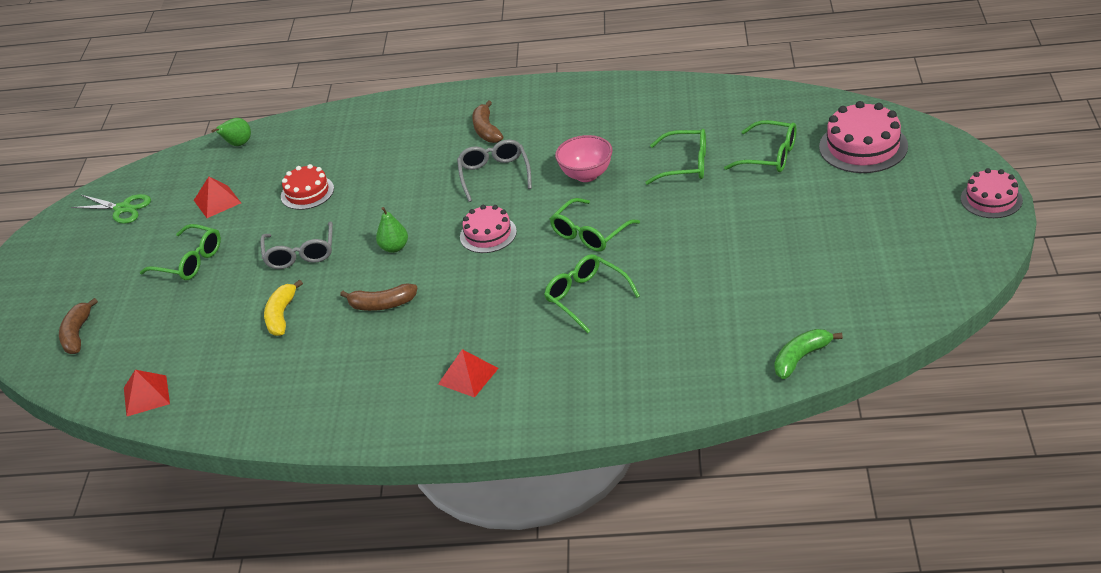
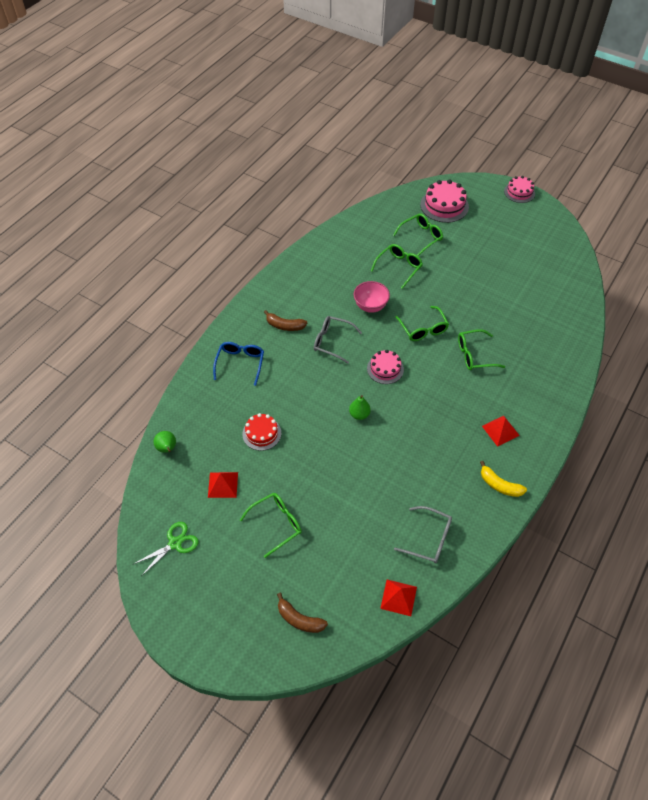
camera: 65 degrees left, 15 degrees up
grey glasses [260,222,333,269] -> grey glasses moved to [394,506,452,563]
yellow banana [264,280,303,336] -> yellow banana moved to [480,461,527,497]
brown banana [340,283,417,311] -> none
green banana [774,329,843,379] -> none
none -> blue glasses [213,342,264,386]

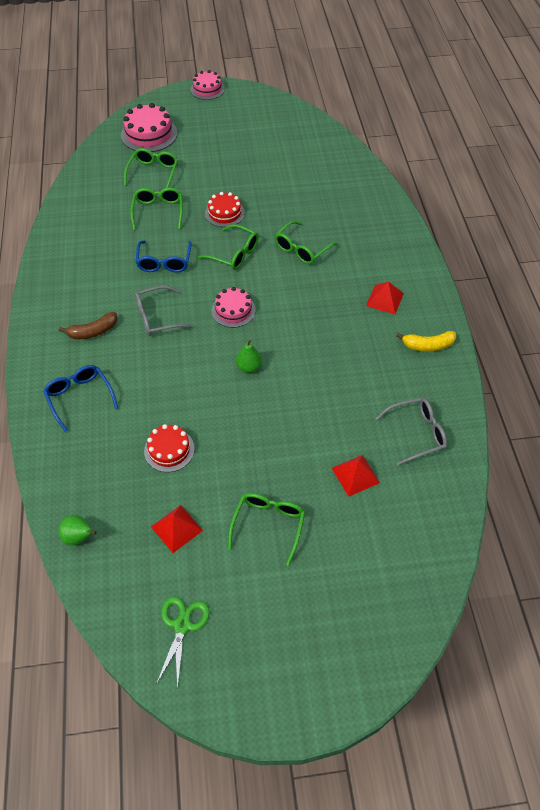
camera: 40 degrees left, 0 degrees up
brown banana [277,593,328,633] -> none
pink bowl [353,281,390,313] -> blue glasses [136,240,192,272]
red pyramid [380,580,417,616] -> red pyramid moved to [332,455,380,497]
none -> red cake [205,192,245,227]

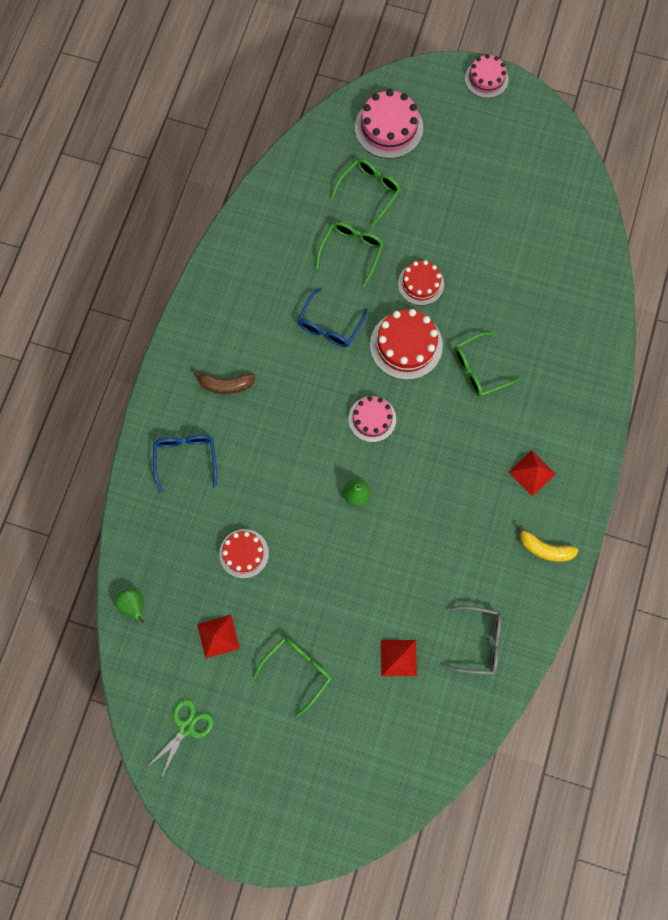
camera: 25 degrees right, 20 degrees up
grey glasses [135,285,194,336] -> none
green glasses [198,224,259,270] -> red cake [370,309,443,380]

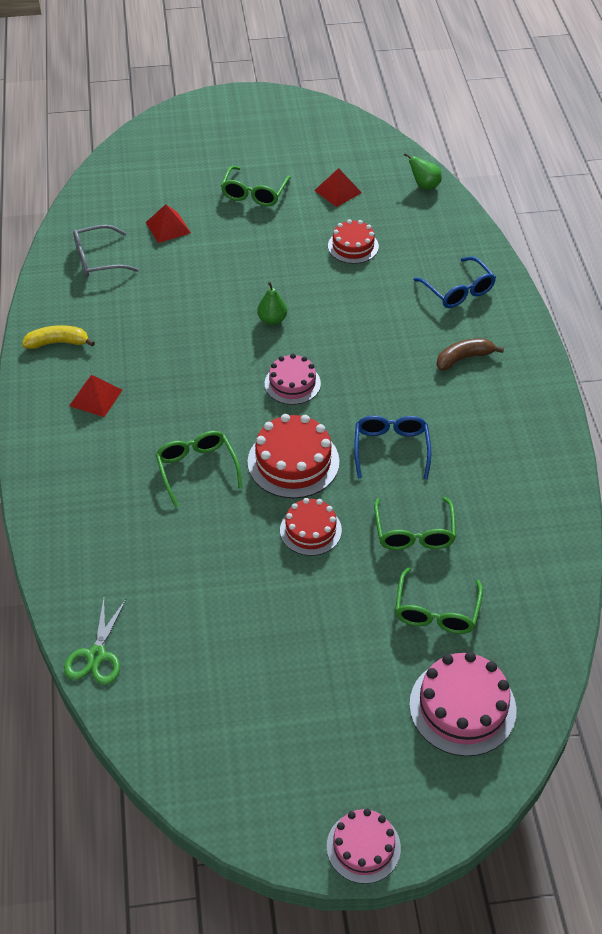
camera: 155 degrees right, 25 degrees down
green scissors [146,699,214,778] -> green scissors moved to [64,598,127,685]
green glasses [454,332,521,397] -> green glasses turned 60 degrees counterclockwise [155,431,243,508]

